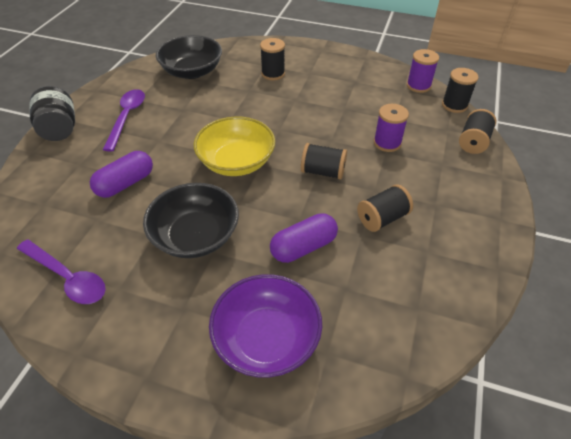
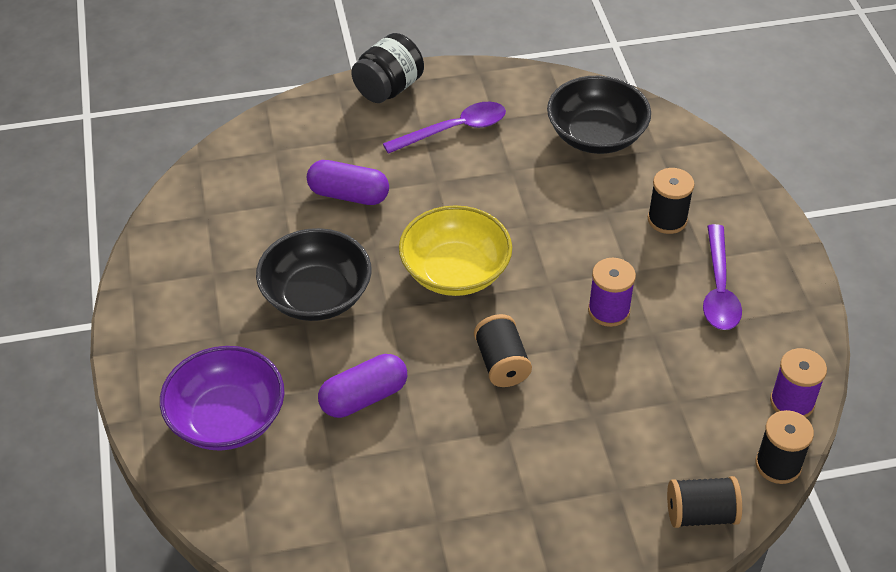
camera: 60 degrees right, 0 degrees up
purple spoon [17,239,106,304] -> purple spoon moved to [703,224,742,330]
purple capsule [270,213,338,263] -> purple capsule turned 60 degrees counterclockwise [318,354,407,418]
black spool [357,184,413,232] -> none
purple spool [374,104,409,152] -> purple spool moved to [588,258,636,327]

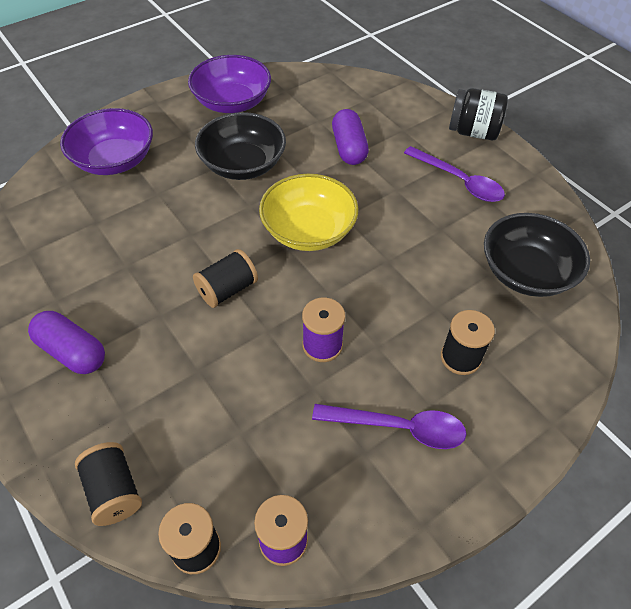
camera: 65 degrees right, 5 degrees up
purple capsule [318,354,407,418] -> purple capsule moved to [28,311,105,374]
purple spoon [703,224,742,330] -> purple spoon turned 150 degrees counterclockwise [312,404,466,449]
none -> purple bowl [188,55,271,113]

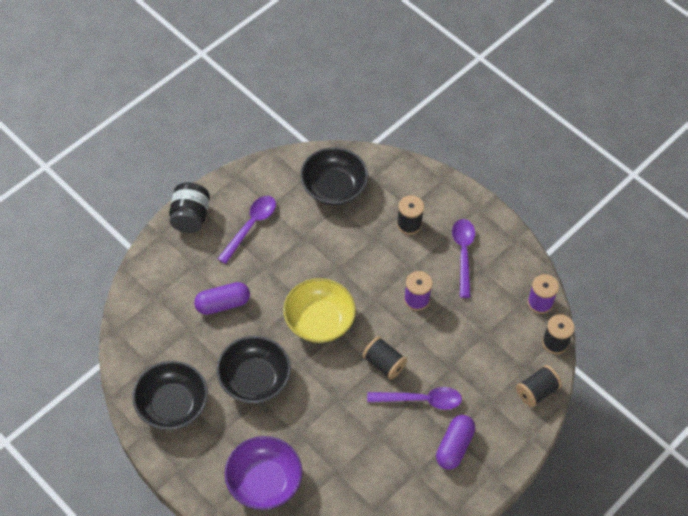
camera: 100 degrees left, 5 degrees up
purple bowl [188,55,271,113] -> black bowl [132,361,208,430]
none -> purple spoon [367,387,462,410]

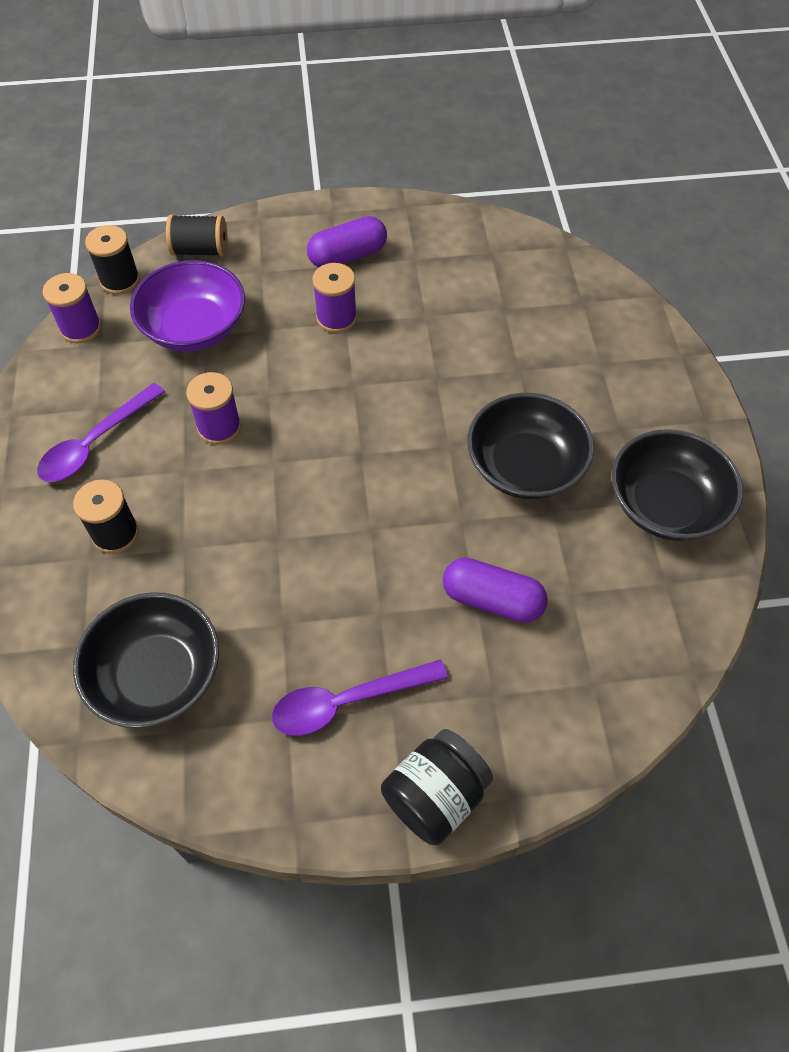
camera: 140 degrees left, 0 degrees up
purple bowl [225,436,302,510] -> purple bowl moved to [130,260,245,352]
yellow bowl [283,278,356,343] -> none
black spool [362,336,407,380] -> none
purple spoon [367,387,462,410] -> purple spool [312,263,357,333]

